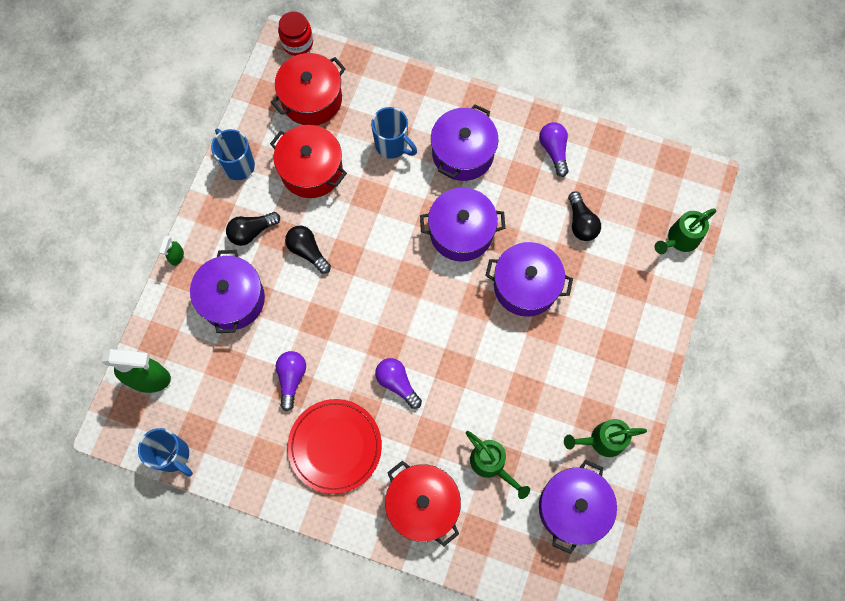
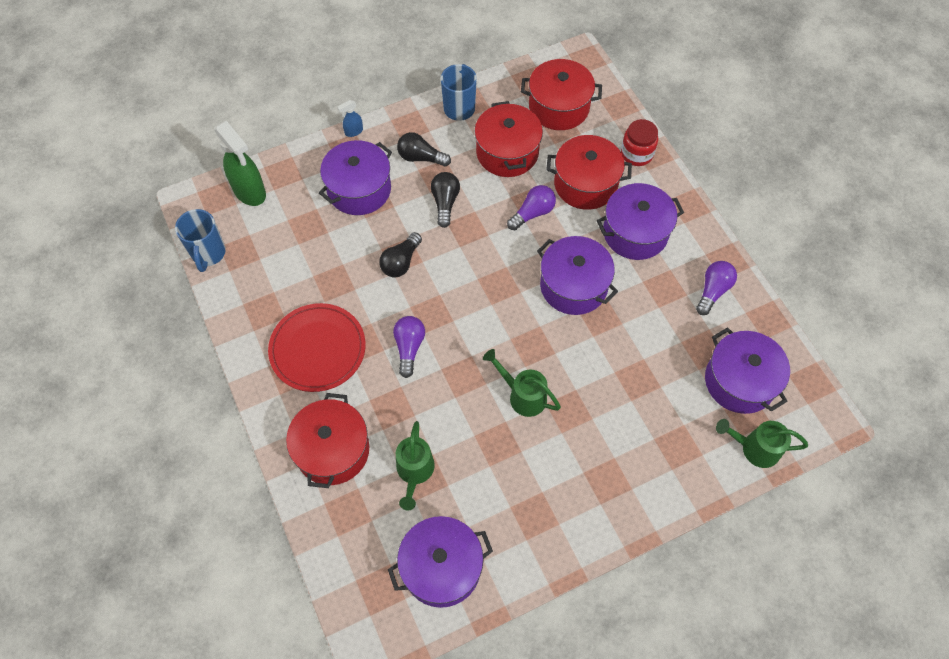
camera: 45 degrees right, 10 degrees down
green spray bottle [159,236,184,266] -> blue spray bottle [337,100,363,137]
purple light bulb [275,351,306,411] -> purple light bulb moved to [507,185,556,230]
red jar [278,11,313,56] -> red jar moved to [621,119,658,166]
blue mug [371,107,417,159] -> red pot [546,135,632,210]
purple pot [485,242,573,317] -> purple pot moved to [705,328,790,414]
green watering can [564,419,647,457] -> green watering can moved to [483,349,561,417]
black light bulb [568,191,601,241] -> black light bulb moved to [379,232,422,278]

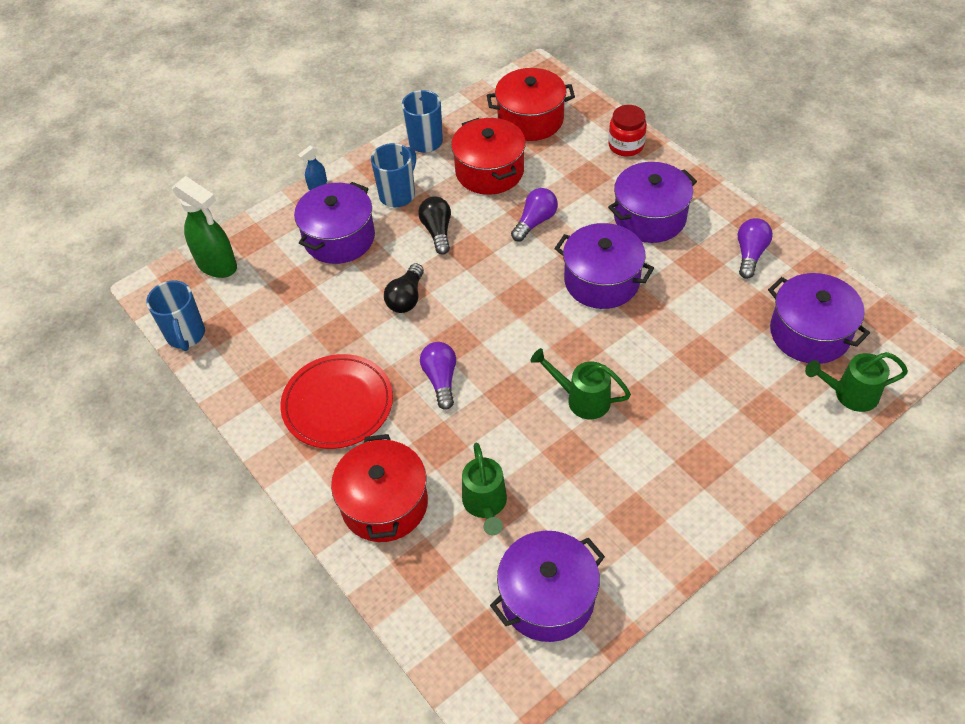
camera: 10 degrees left, 10 degrees down
black light bulb [397,132,451,167] -> blue mug [371,143,416,207]
red pot [546,135,632,210] -> none

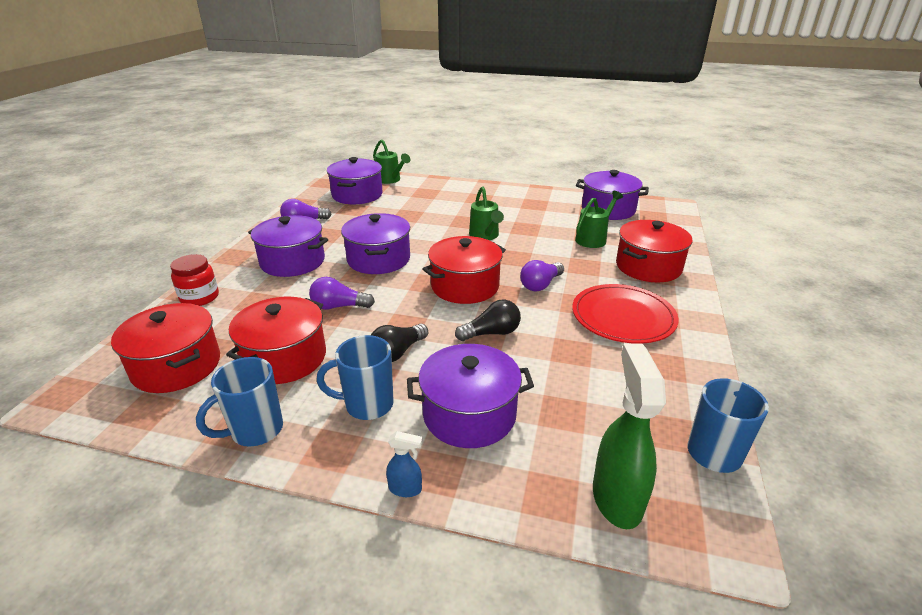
camera: 130 degrees left, 20 degrees down
none -> red pot [423,236,506,304]

